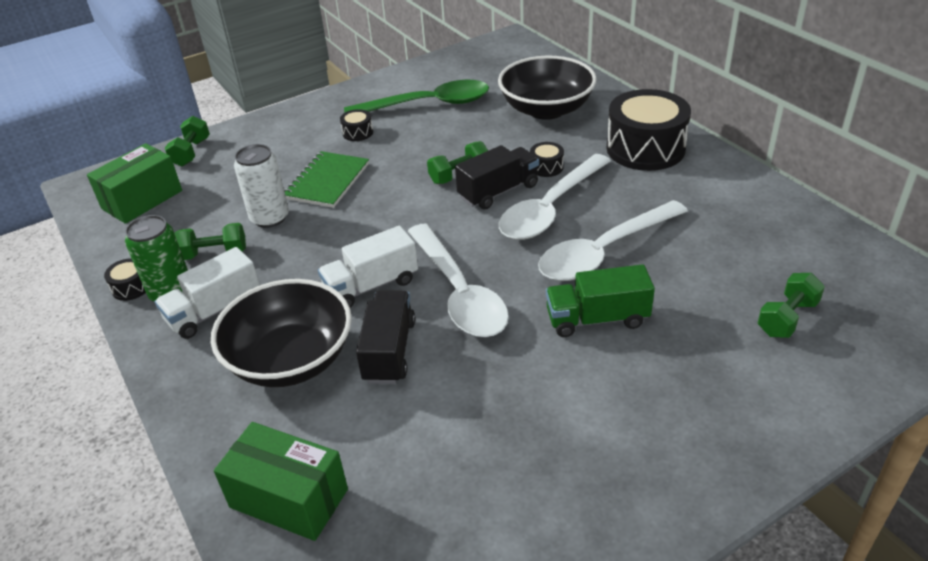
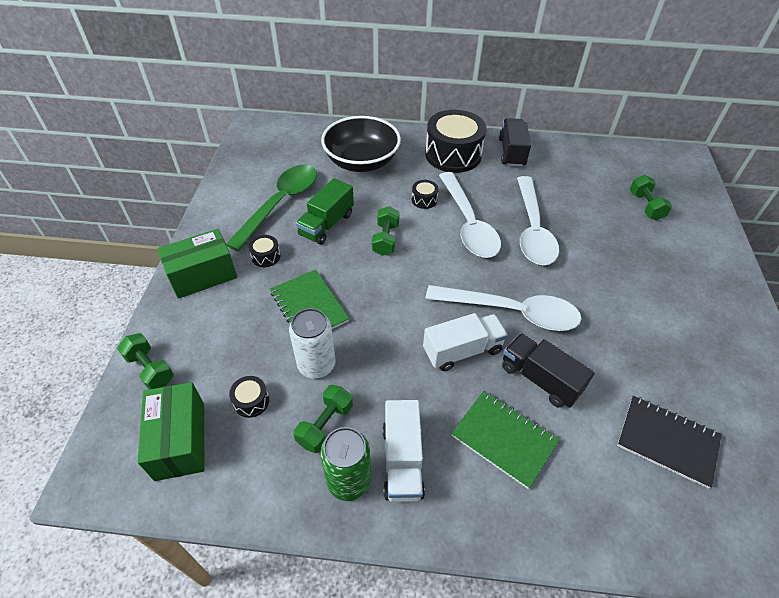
camera: 55 degrees left, 10 degrees up
black drum [104,258,146,301] -> black drum moved to [229,376,269,418]
black bowl [211,279,352,387] -> green notebook [451,391,560,489]
green box [214,422,348,541] -> green box moved to [157,229,237,299]
white truck [318,226,418,308] -> white truck turned 120 degrees counterclockwise [423,313,508,371]
black truck [455,145,539,209] -> black truck moved to [499,118,531,167]
green truck [546,264,655,337] -> green truck moved to [296,178,354,245]
none -> black notebook [617,396,722,489]

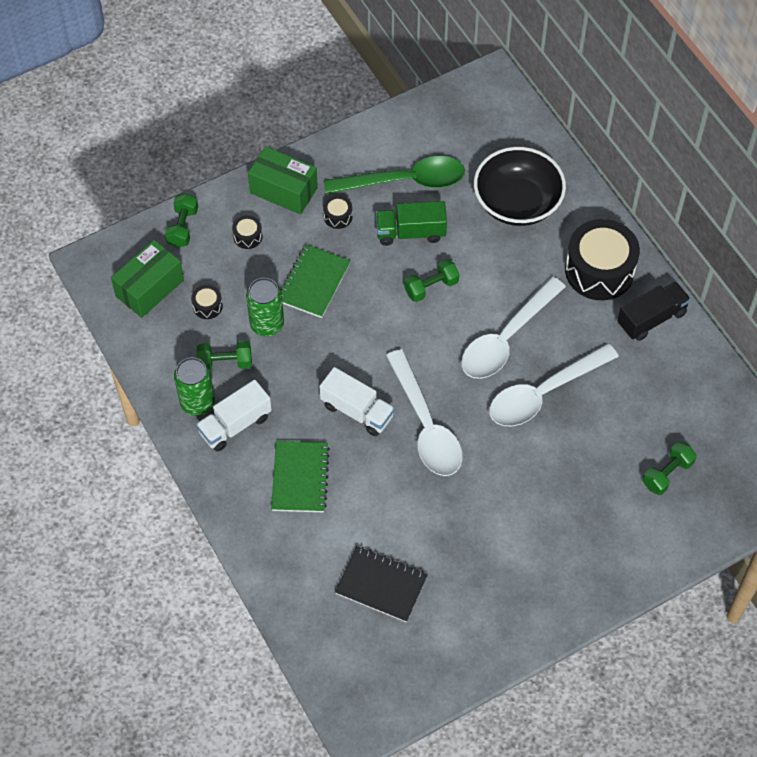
camera: 55 degrees right, 10 degrees up
white can [289,308,335,379] -> green can [246,278,284,336]
black drum [412,180,439,209] -> black drum moved to [232,215,262,249]
black truck [502,333,595,408] -> none
black notebook [617,396,722,489] -> black notebook turned 60 degrees counterclockwise [335,546,428,622]

